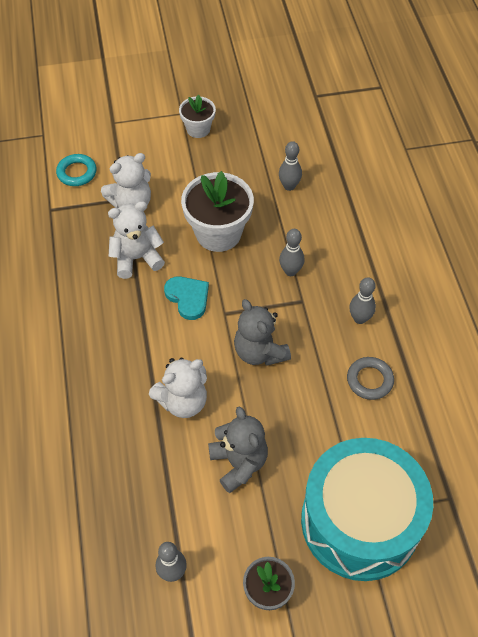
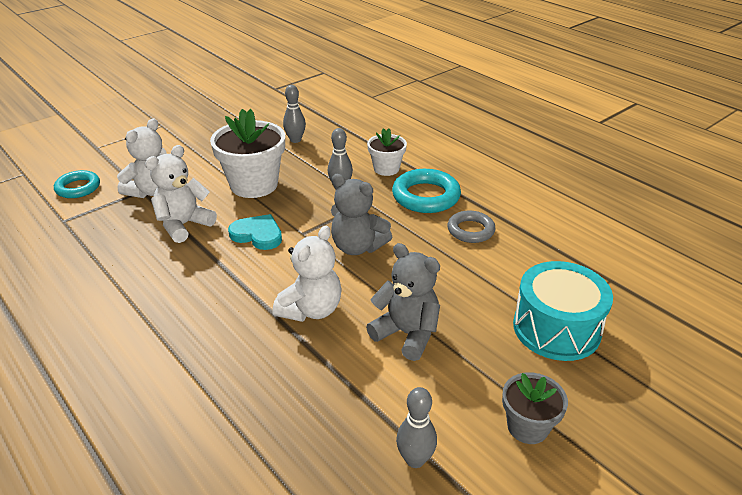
camera: 30 degrees left, 20 degrees down
white flower pot [179,94,216,138] -> white flower pot moved to [367,128,407,176]
turquoise drum [301,438,433,581] -> turquoise drum [513,261,613,361], size x0.66
grey bowling pin [349,277,376,324] -> turquoise ring [392,169,461,213]

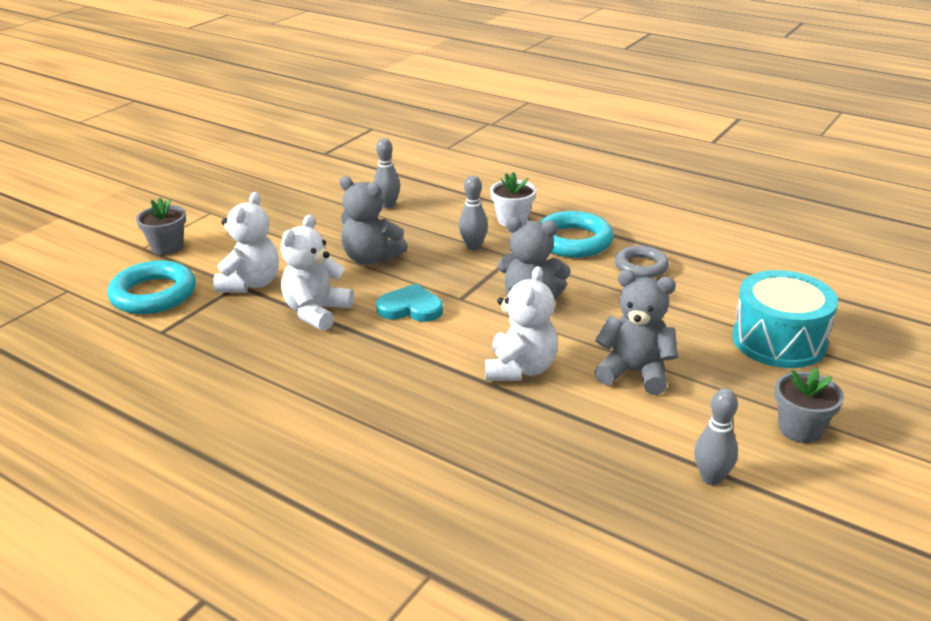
camera: 15 degrees left, 5 degrees down
turquoise ring [54,170,100,198] -> turquoise ring [107,260,196,314], size x1.54
white flower pot [210,109,285,198] -> grey teddy bear [339,176,407,265]
none -> grey flower pot [136,197,186,255]

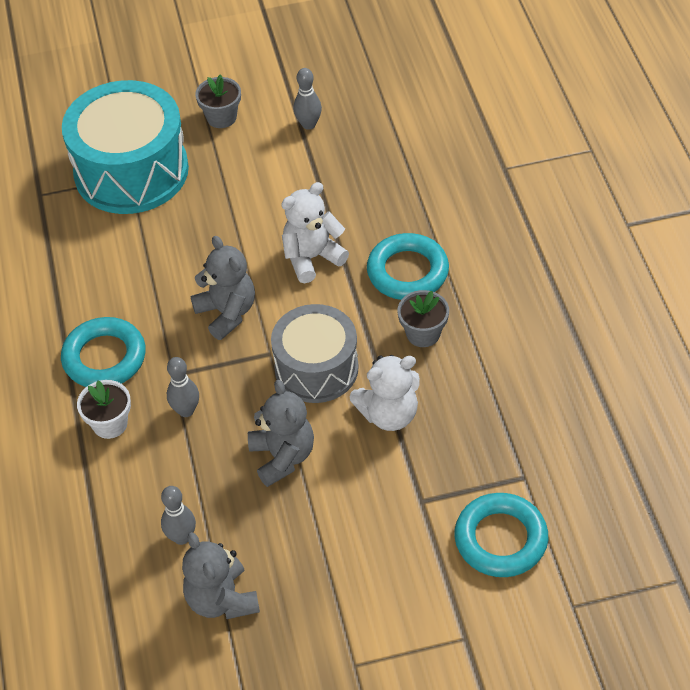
camera: 135 degrees left, 20 degrees up
grey flower pot [136,197,186,255] -> grey flower pot moved to [398,290,449,347]
white teddy bear [213,192,279,292] -> none
turquoise heart [376,284,443,322] -> grey drum [271,304,359,403]
grey teddy bear [595,270,678,395] -> grey teddy bear moved to [182,532,260,619]
grey ring [615,246,669,278] -> none
turquoise drum [732,270,838,368] -> turquoise drum [62,80,189,214], size x1.52
none -> turquoise ring [367,233,449,300]

